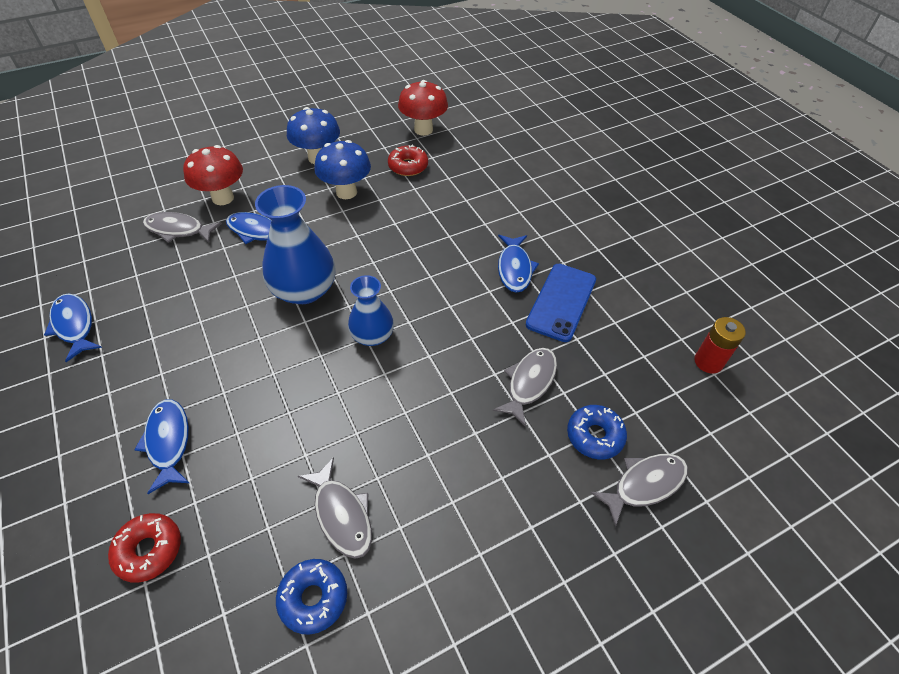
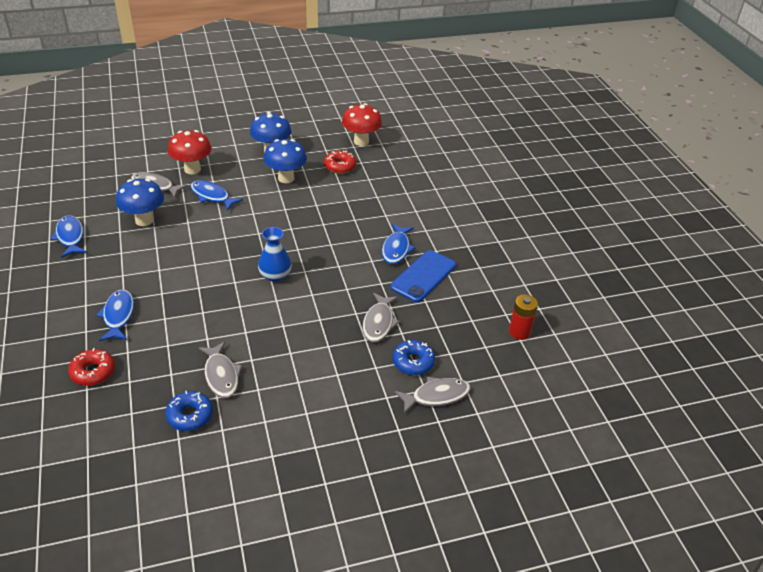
camera: 10 degrees right, 10 degrees down
blue vase [255,185,335,304] -> none
grey fish [493,348,557,427] -> grey fish turned 150 degrees clockwise [362,293,400,342]
none -> blue mushroom [116,179,164,226]

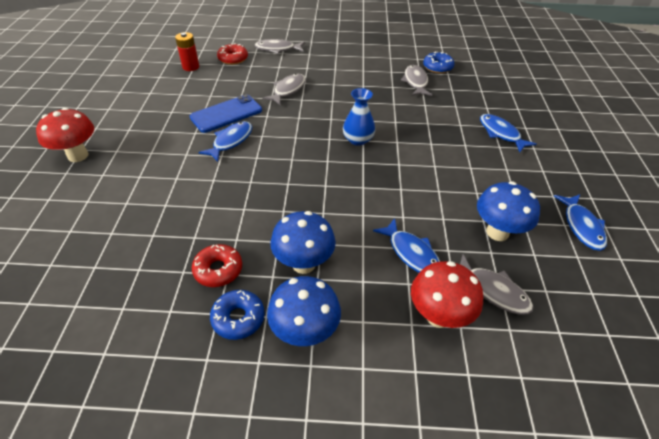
camera: 160 degrees left, 5 degrees up
red donut [68,348,115,386] -> red donut moved to [217,43,248,65]
blue fish [96,289,134,341] -> blue fish turned 135 degrees clockwise [480,114,536,152]
red mushroom [342,103,382,146] -> red mushroom moved to [36,108,94,162]
blue donut [392,340,435,375] -> blue donut moved to [210,290,265,340]

